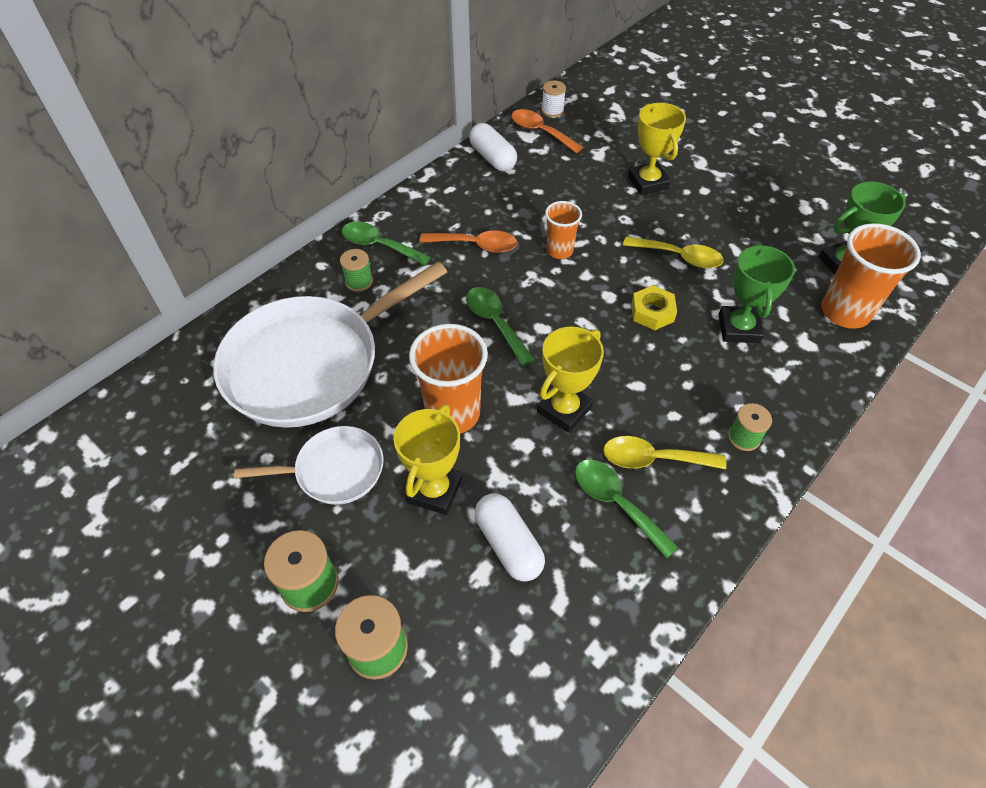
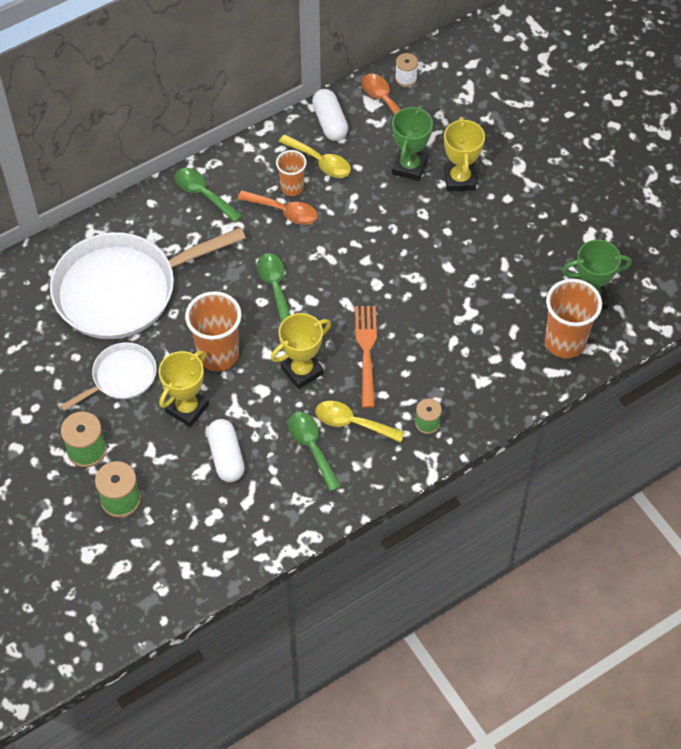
camera: 15 degrees right, 5 degrees up
white pan [234,426,383,505] -> white pan turned 45 degrees counterclockwise [60,342,157,411]
green spool [340,249,373,292] -> none
orange cup [545,201,582,259] -> orange cup moved to [276,150,307,196]
yellow spoon [623,236,723,268] -> yellow spoon moved to [279,134,351,178]
yellow nut [631,285,677,330] -> none
green trophy [719,243,795,343] -> green trophy moved to [392,105,433,181]
none -> orange fork [355,306,377,408]

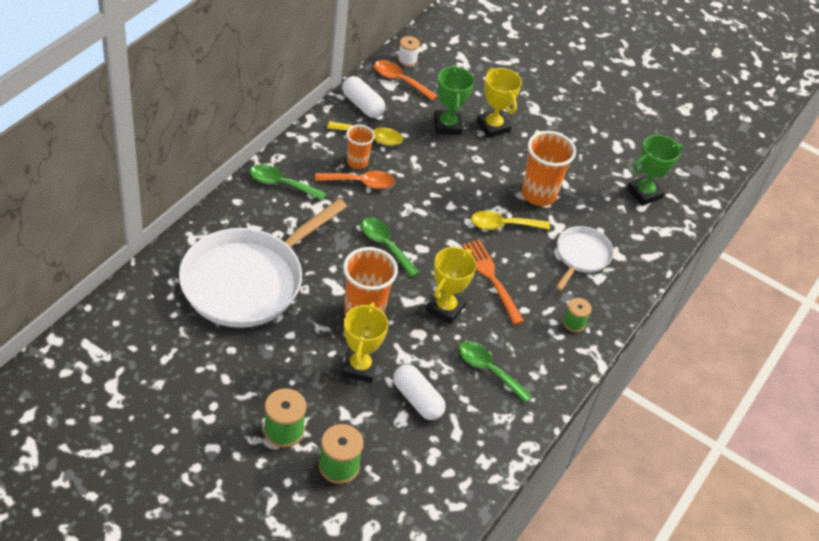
camera: 30 degrees left, 10 degrees down
white pan [60,342,157,411] -> white pan moved to [556,226,614,291]
yellow spoon [315,401,405,443] -> yellow spoon moved to [471,211,550,230]
orange cup [545,279,602,359] -> orange cup moved to [521,131,576,206]

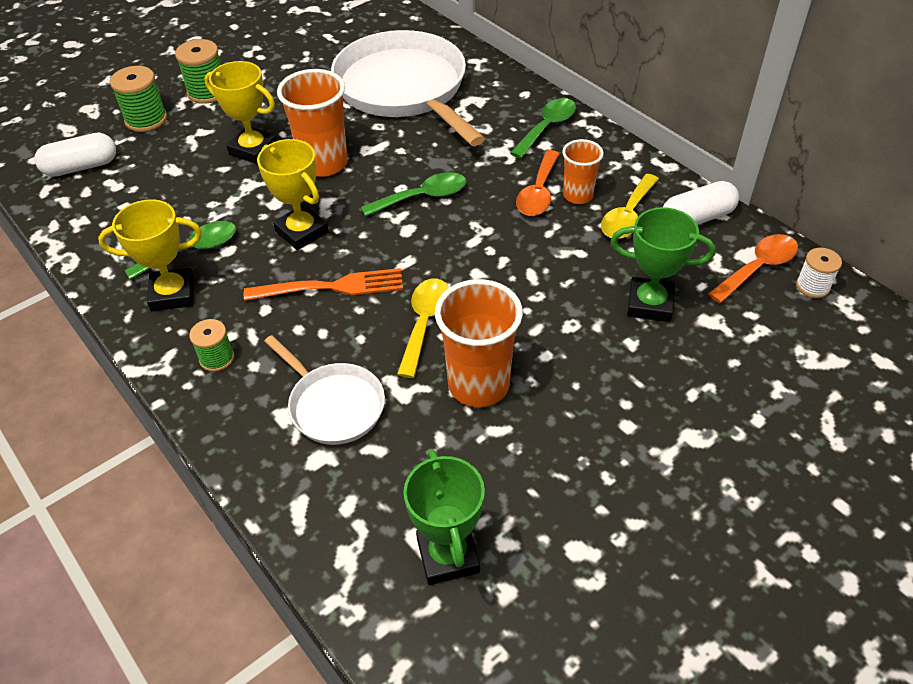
camera: 115 degrees right, 0 degrees up
white capsule [393,364,445,420] -> white capsule moved to [34,133,116,177]
yellow trophy [477,68,522,138] -> yellow trophy moved to [98,199,202,311]

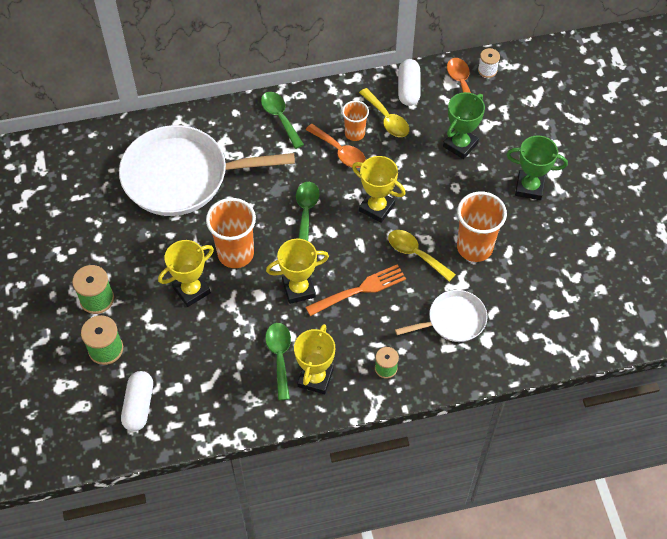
camera: 65 degrees left, 10 degrees up
orange fork [244,268,403,301] -> orange fork turned 45 degrees clockwise [306,264,406,316]
green trophy [404,449,485,585] -> green trophy moved to [506,135,568,200]
none -> yellow trophy [352,156,406,223]

